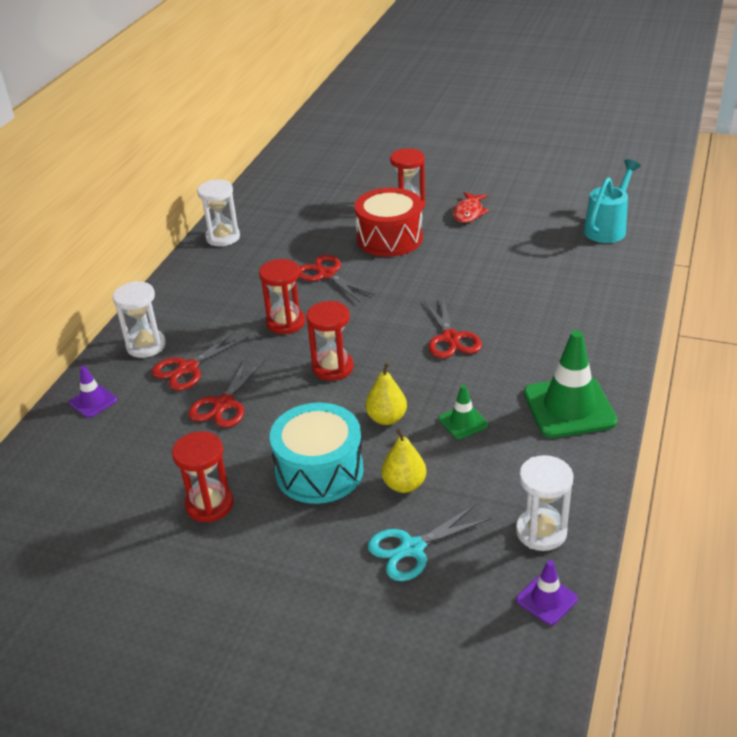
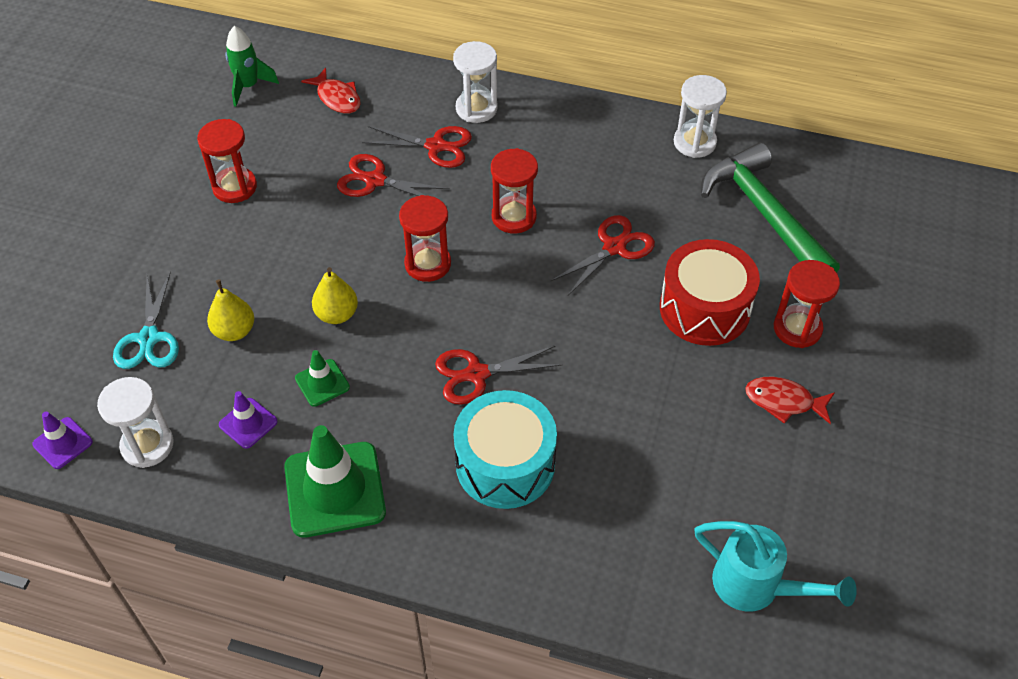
camera: 85 degrees right, 15 degrees up
purple traffic cone [69,366,117,418] -> purple traffic cone moved to [219,391,278,449]
red scissors [152,330,248,391] -> red scissors turned 150 degrees clockwise [362,126,472,168]
turquoise drum [270,402,364,504] -> turquoise drum moved to [454,390,557,509]
turquoise scissors [368,503,491,581] -> turquoise scissors turned 150 degrees counterclockwise [113,271,179,369]
none -> green rocket [226,26,279,107]
none -> red fish [301,68,361,114]
none -> green hammer [701,143,840,273]

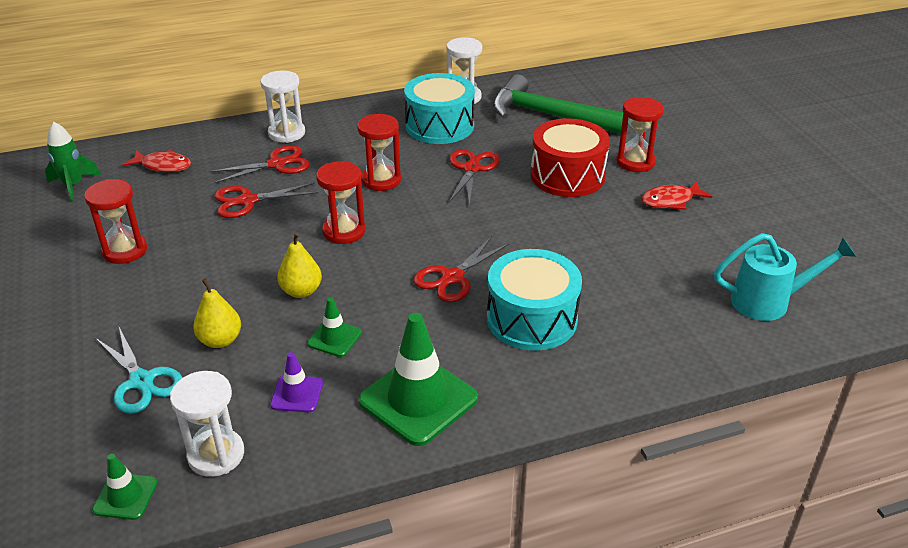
camera: 35 degrees left, 15 degrees down
purple traffic cone [32,412,93,469] -> green traffic cone [92,454,158,520]
none -> turquoise drum [404,73,475,144]

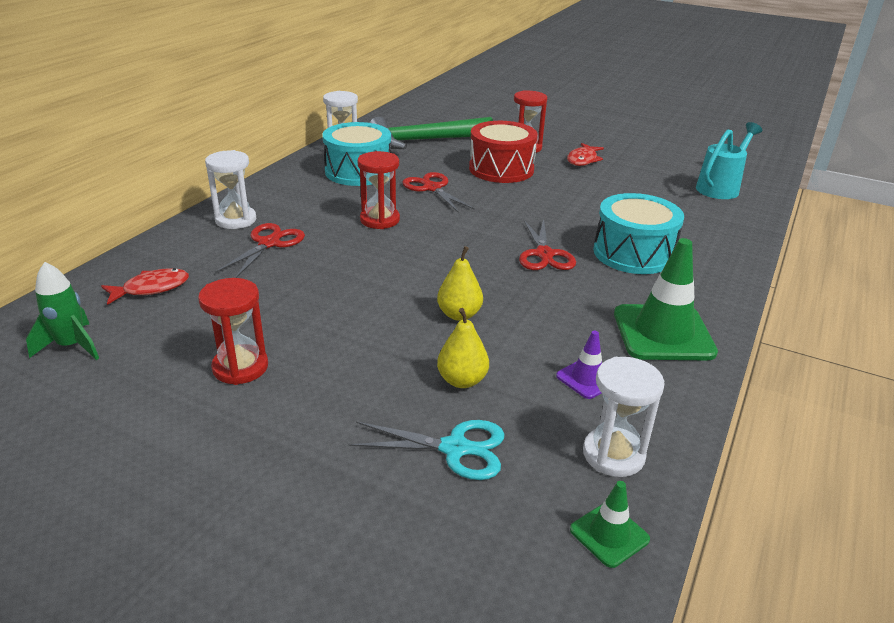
camera: 45 degrees left, 5 degrees down
red scissors [214,182,319,218] -> none
green traffic cone [307,297,362,357] -> none
red hourglass [316,161,365,244] -> none

